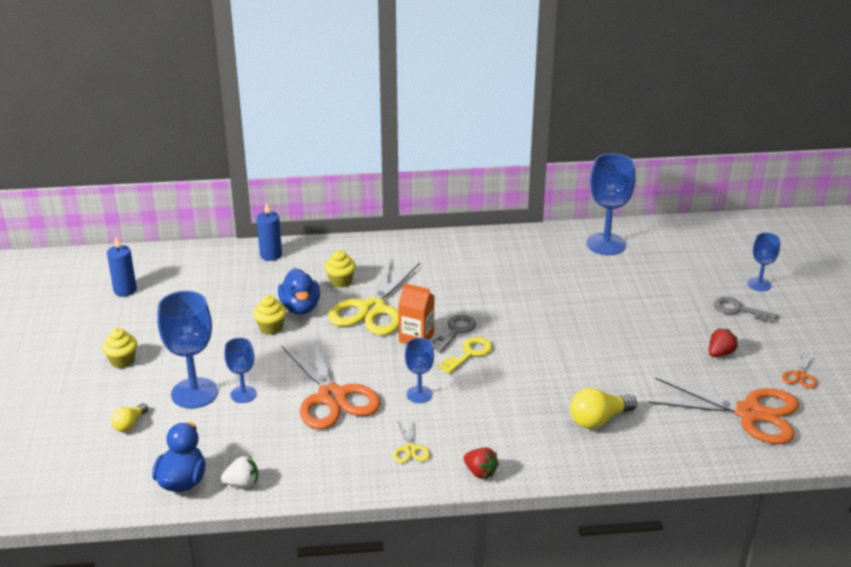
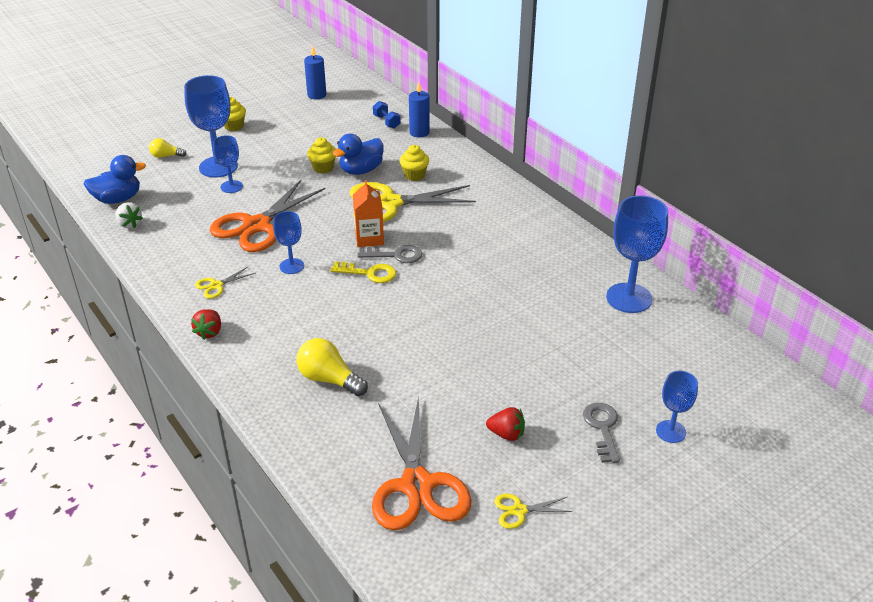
camera: 60 degrees right, 5 degrees up
orange scissors [782,351,817,389] -> yellow scissors [494,494,572,529]
none -> blue dumbbell [373,101,401,129]

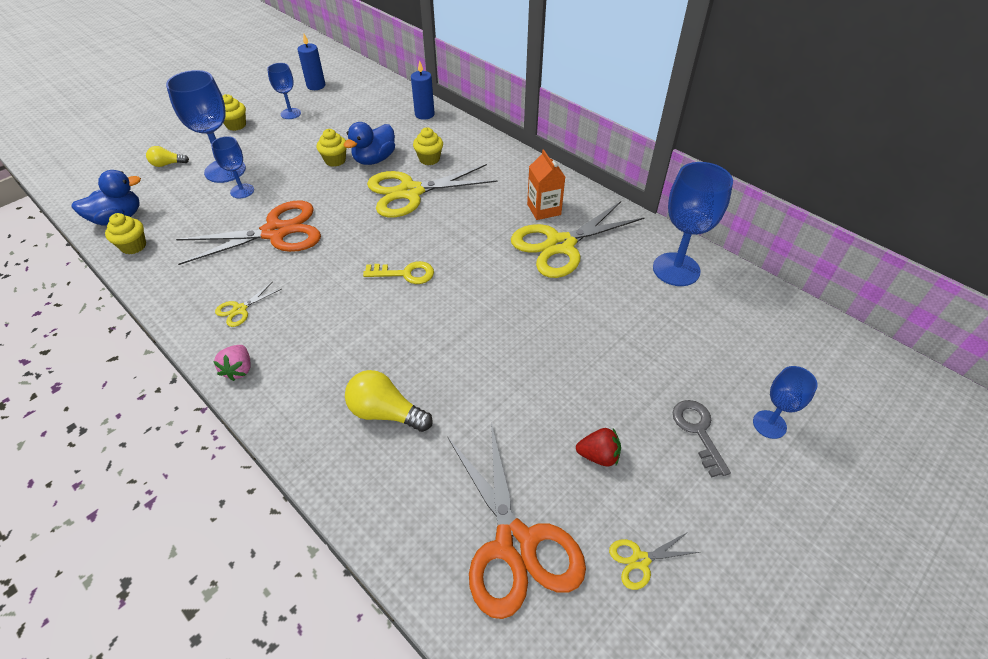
camera: 10 degrees left, 10 degrees up
white strawberry [115,202,143,228] -> yellow cupcake [105,213,146,254]
red strawberry [191,309,221,340] -> pink strawberry [213,345,251,381]
orange scissors [209,179,326,252] -> orange scissors turned 135 degrees counterclockwise [176,200,321,265]
blue goblet [273,211,304,274] -> blue goblet moved to [267,63,301,119]
orange carton [353,180,384,247] -> orange carton moved to [527,149,565,220]
grey key [358,245,422,263] -> none
blue dumbbell [373,101,401,129] -> none
none -> yellow scissors [511,201,644,278]

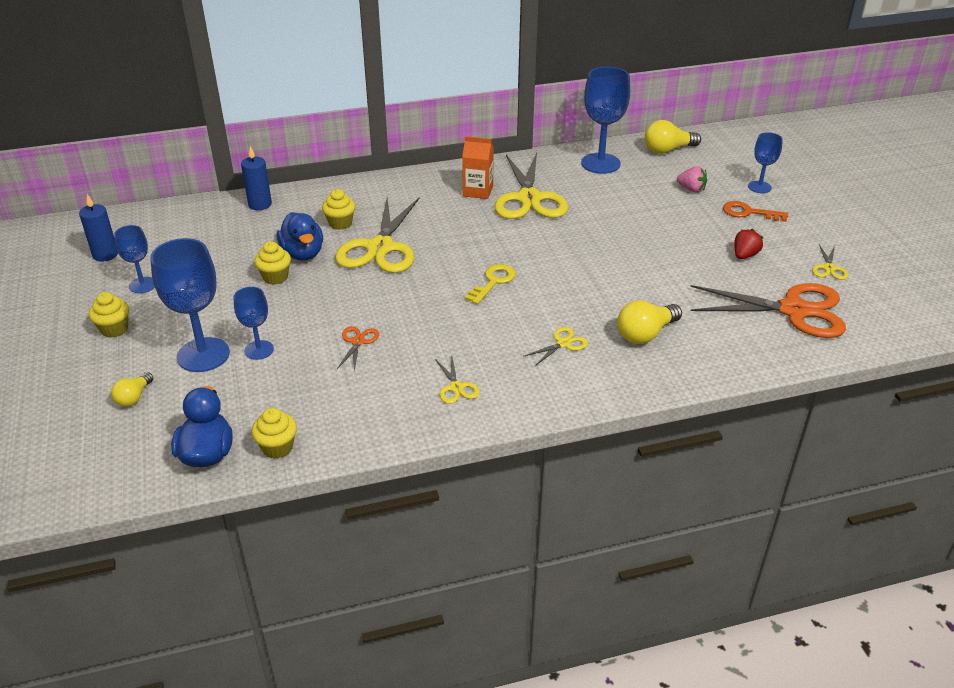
camera: 60 degrees left, 10 degrees down
orange scissors [176,200,321,265] -> orange scissors [337,326,379,371], size x0.43
pink strawberry [213,345,251,381] -> pink strawberry moved to [677,166,707,192]
grey key [672,400,731,478] -> orange key [723,201,788,222]
none -> yellow scissors [523,327,588,366]
none -> yellow light bulb [645,120,701,154]

